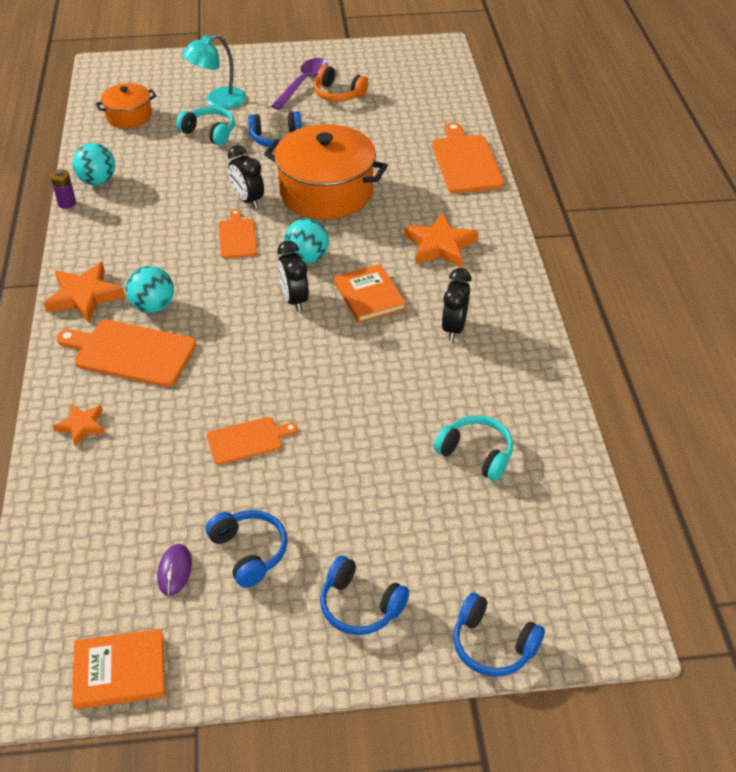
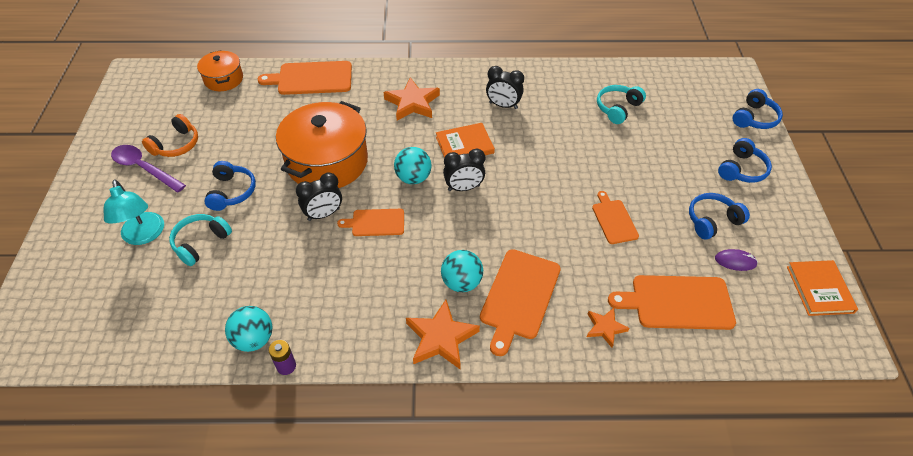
camera: 85 degrees left, 5 degrees up
orange pot [95,83,157,128] -> orange pot moved to [197,50,243,91]
none -> orange cutting board [608,275,736,330]

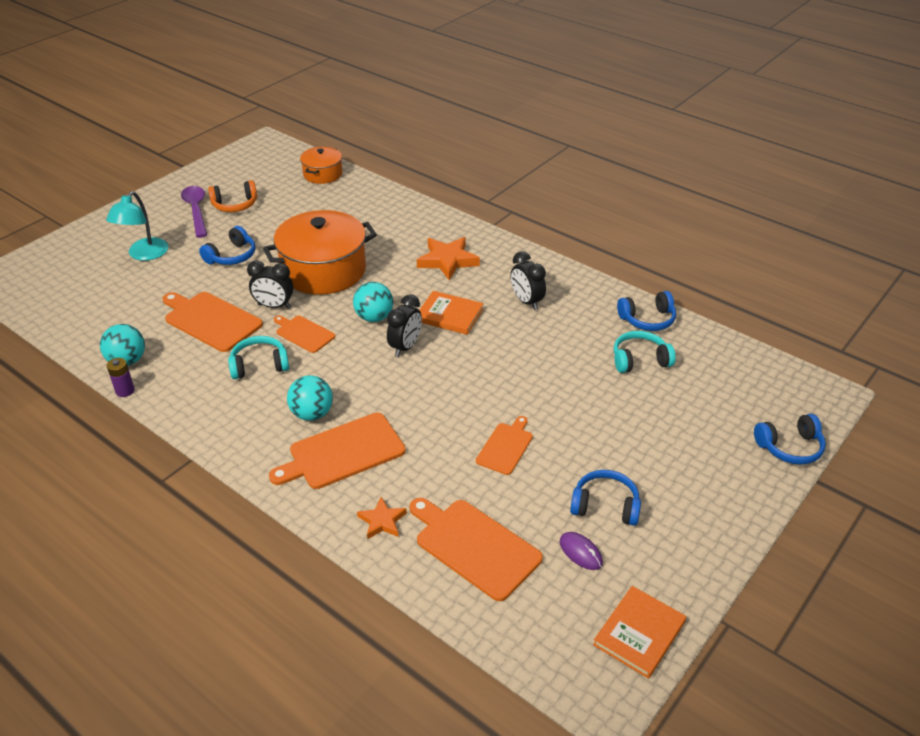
camera: 40 degrees right, 10 degrees down
turquoise headphones [169,214,232,266] -> turquoise headphones moved to [228,336,289,379]
orange cutting board [258,61,352,95] -> orange cutting board moved to [162,292,263,352]
orange star [406,300,480,369] -> none
black clock [443,148,485,191] -> black clock turned 90 degrees counterclockwise [387,294,422,357]
blue headphones [718,138,772,183] -> blue headphones moved to [617,291,676,331]

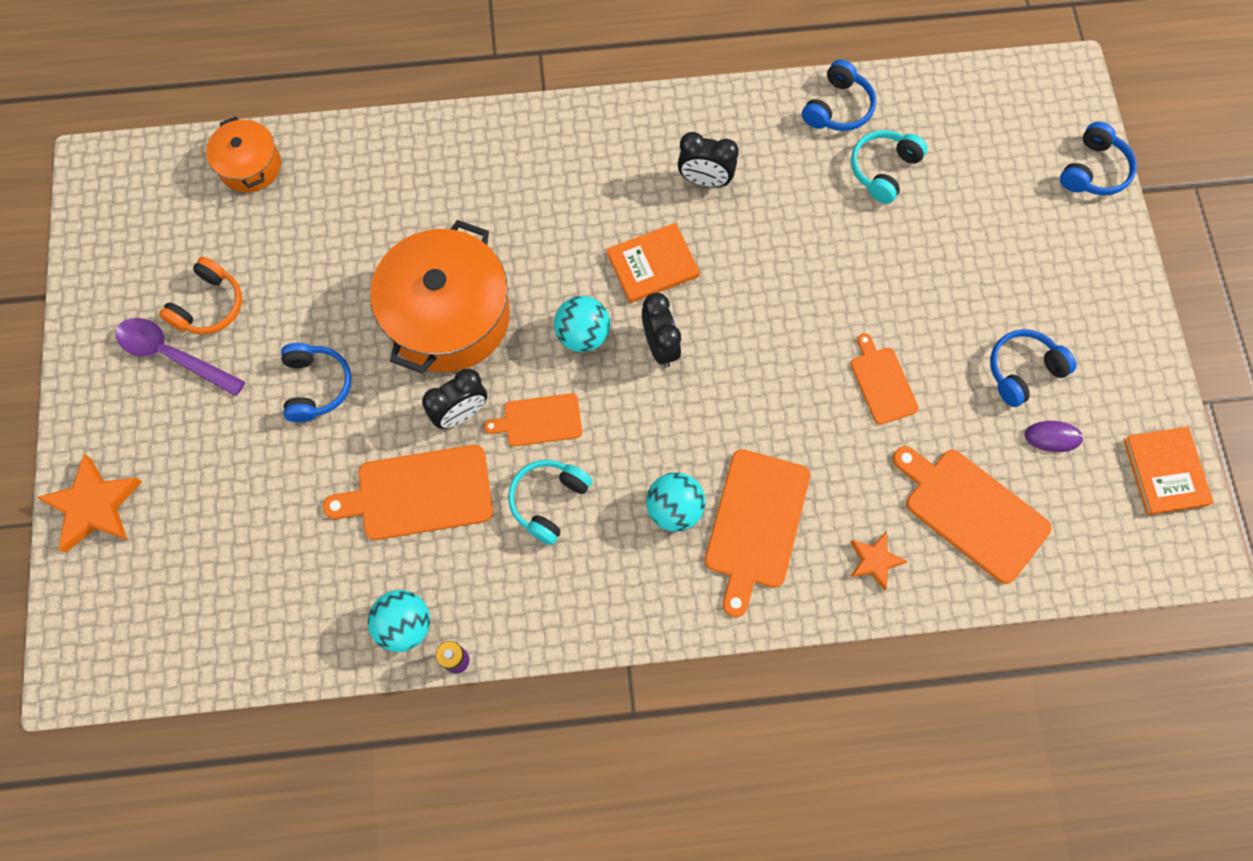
camera: 45 degrees left, 30 degrees up
turquoise lamp [106,191,169,261] -> none
orange cutting board [409,498,543,601] -> orange cutting board turned 45 degrees clockwise [893,446,1051,584]
orange star [417,237,480,280] -> orange star moved to [36,454,142,553]

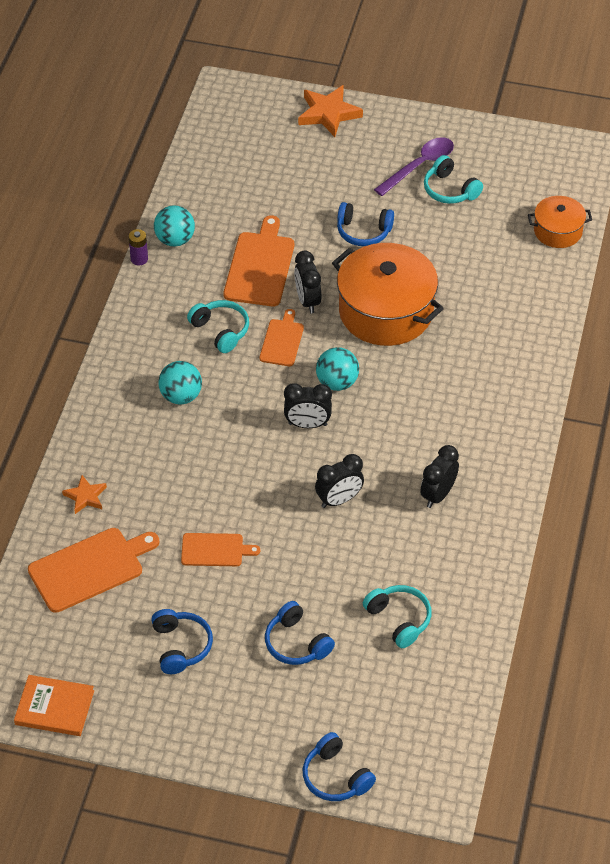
camera: 110 degrees right, 20 degrees down
orange headphones [159,257,242,335] -> turquoise headphones [424,155,483,204]
orange book [607,223,700,303] -> none
orange cutting board [705,449,810,617] -> none
blue headphones [802,59,876,131] -> blue headphones moved to [265,601,335,665]
purple mouse [1025,421,1084,452] -> none
none -> black clock [315,454,364,508]

